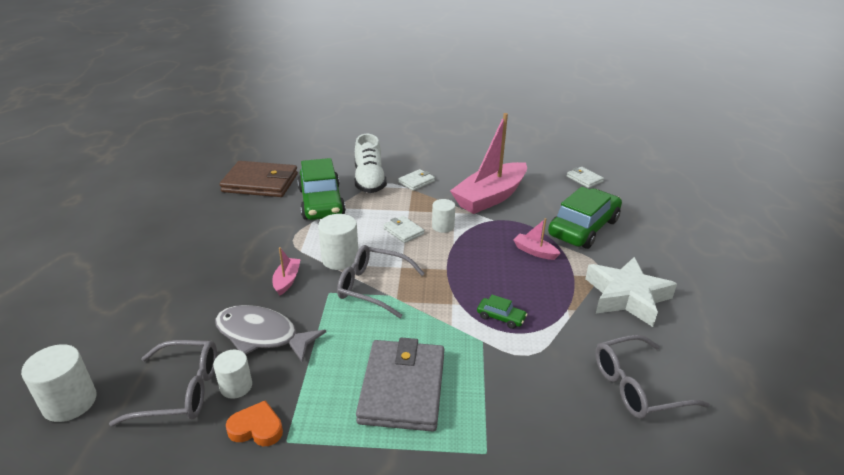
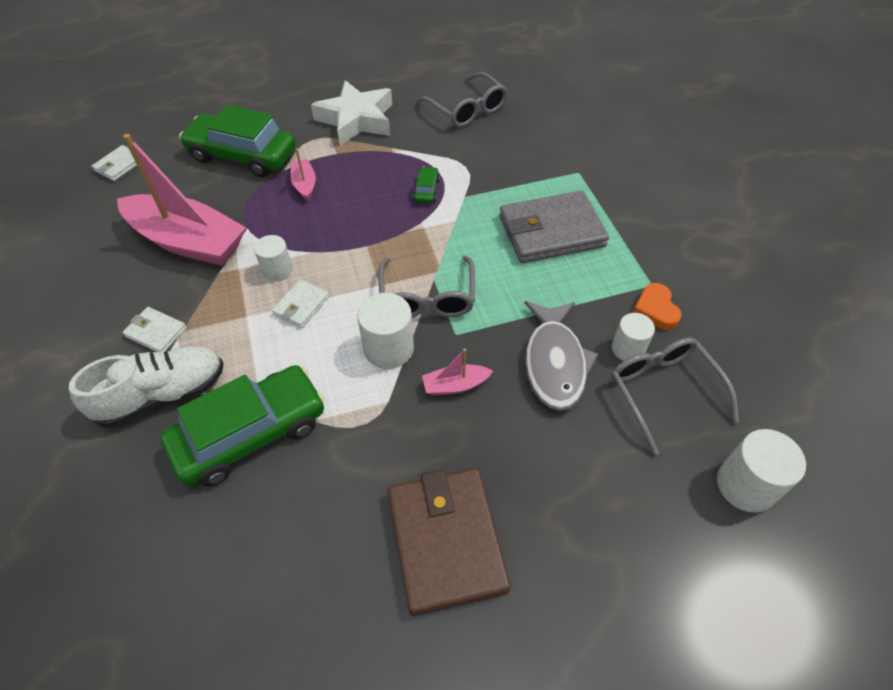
camera: 110 degrees left, 20 degrees up
brown wallet [220,161,298,197] -> brown wallet moved to [388,468,511,616]
pink boat [513,218,561,260] -> pink boat turned 150 degrees clockwise [290,149,316,201]

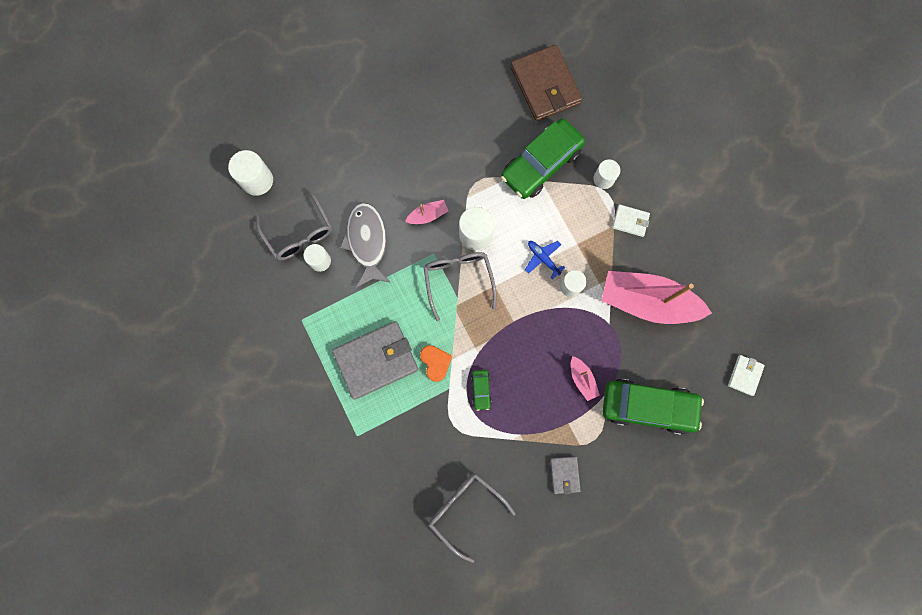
camera: 170 degrees right, 25 degrees up
white shoe [69,346,224,428] -> white cylinder [593,159,620,189]
white wallet [272,279,329,328] -> blue plane [525,241,565,279]
white star [311,80,392,146] -> grey wallet [550,456,581,495]
brown wallet [388,468,511,616] -> brown wallet moved to [510,45,582,121]
orange heart [633,283,682,330] -> orange heart moved to [420,345,452,382]

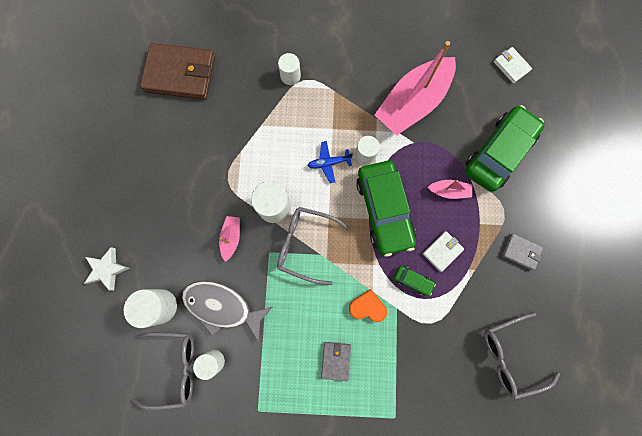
camera: 60 degrees left, 0 degrees up
white cylinder [228,150,273,196] -> white cylinder moved to [124,289,177,328]
grey wallet [332,321,418,399] -> grey wallet [321,342,351,381], size x0.48
green car [501,119,585,199] -> green car moved to [356,161,416,257]
white wallet [612,204,650,237] -> white wallet moved to [423,231,464,272]
none -> white star [84,247,130,291]

